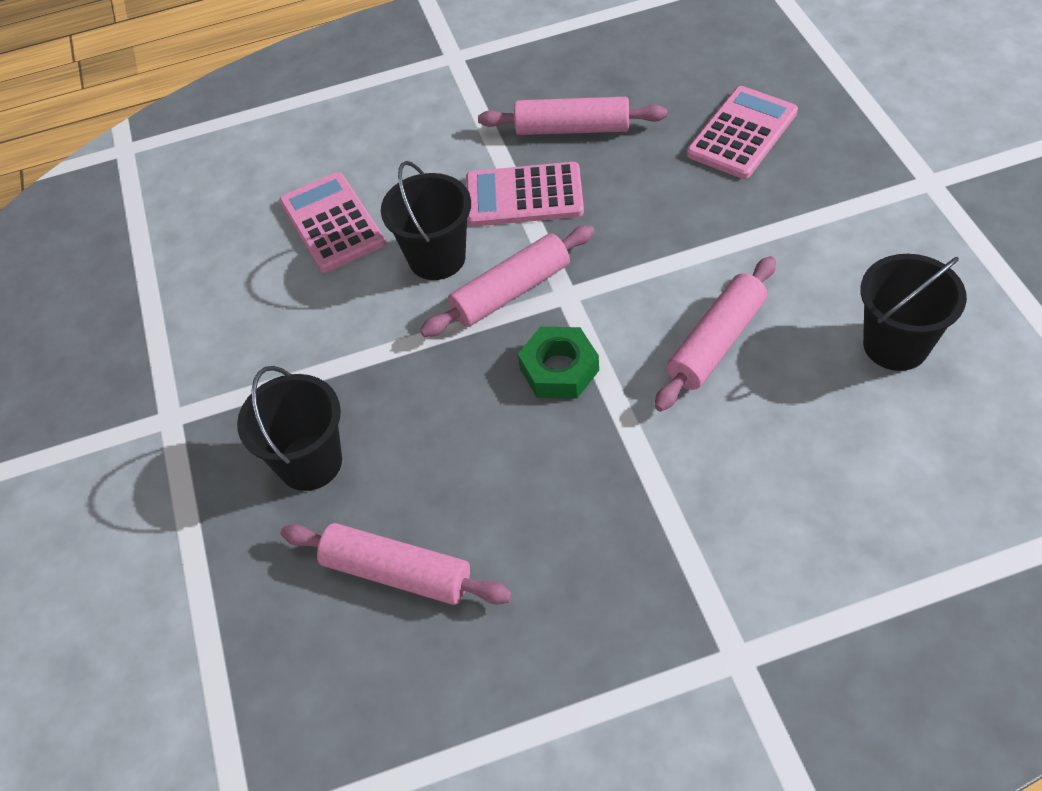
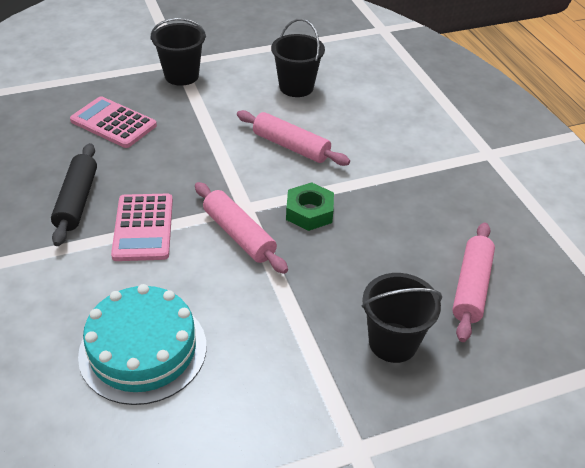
camera: 100 degrees left, 10 degrees down
pink calculator [279,172,386,273] -> turquoise cake [78,284,206,405]
black bucket [381,161,471,280] -> black bucket moved to [151,18,206,86]
pink rolling pin [478,97,667,135] -> black rolling pin [51,143,97,246]

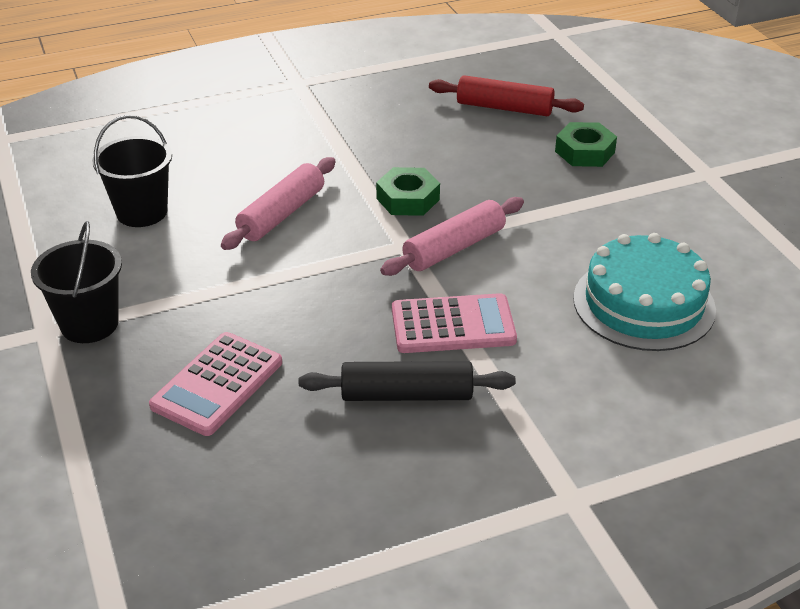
camera: 90 degrees left, 5 degrees down
black bucket [362,273,442,363] -> green nut [555,122,617,167]
pink rolling pin [452,222,495,342] -> red rolling pin [429,75,584,116]

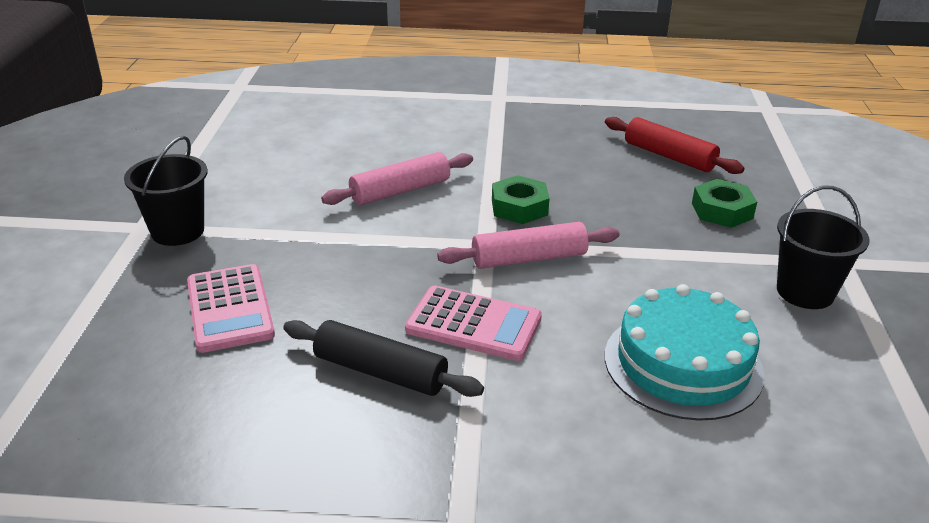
camera: 25 degrees right, 5 degrees down
black bucket [92,115,172,227] -> black bucket moved to [777,186,870,309]
pink calculator [149,332,282,436] -> pink calculator turned 75 degrees counterclockwise [187,264,275,353]

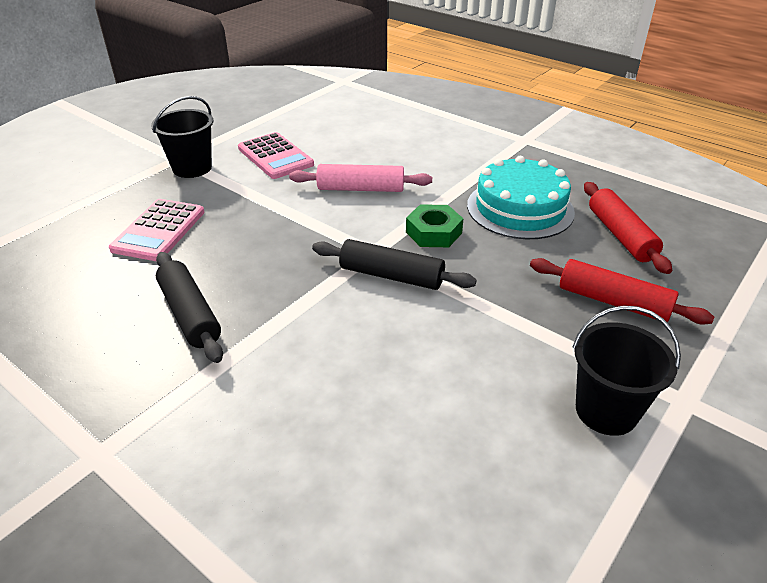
camera: 35 degrees right, 5 degrees up
pink calculator [405,286,542,361] -> pink calculator moved to [238,132,314,179]
pink rolling pin [437,222,620,269] -> black rolling pin [312,239,477,290]
turquoise cake [605,284,765,421] -> turquoise cake moved to [467,156,575,239]
green nut [692,179,757,228] -> red rolling pin [530,258,714,325]

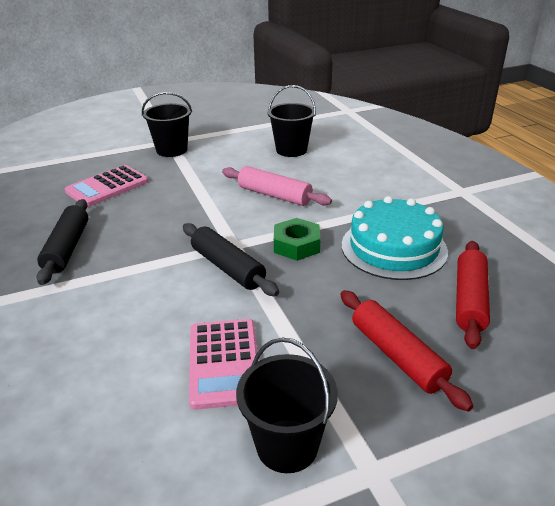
camera: 30 degrees right, 5 degrees down
pink calculator [238,132,314,179] -> pink calculator moved to [189,319,258,410]
none -> black bucket [267,85,316,157]

